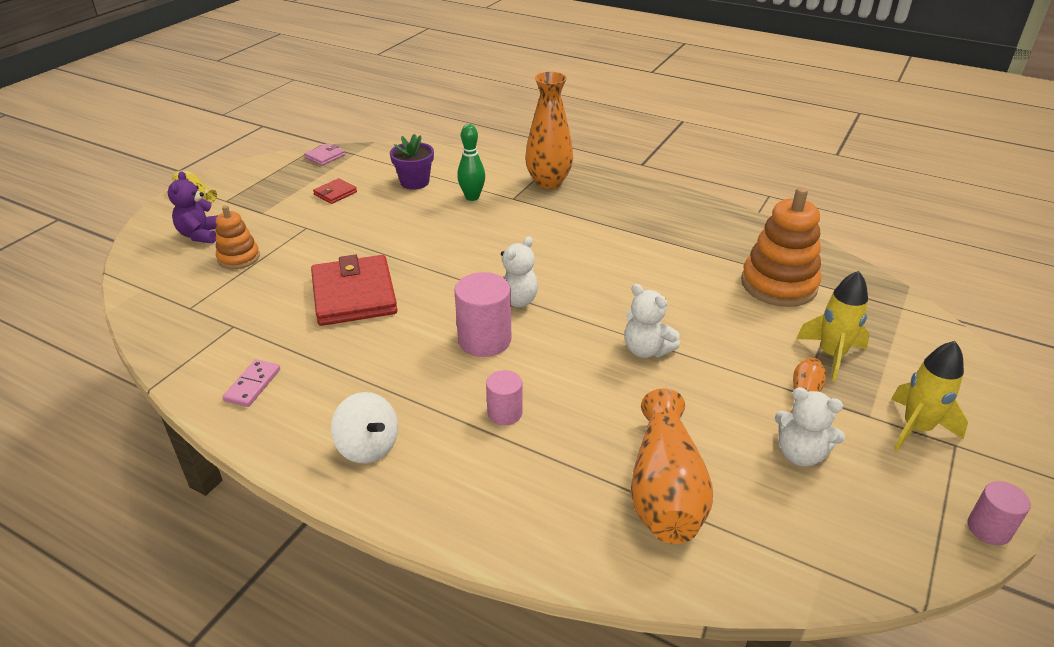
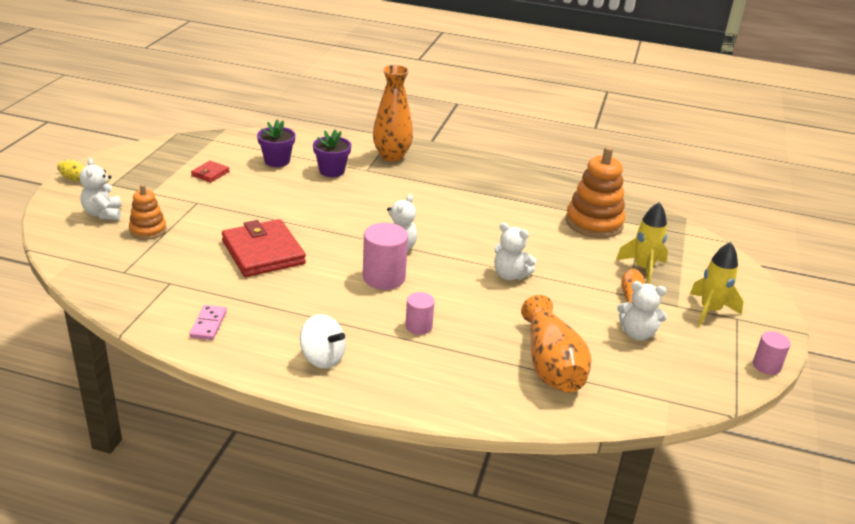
camera: 15 degrees left, 5 degrees down
purple teddy bear [168,171,218,244] -> white teddy bear [79,158,121,220]
pink wallet [304,143,345,166] -> none
green bowling pin [457,124,485,201] -> purple flower pot [313,129,351,177]

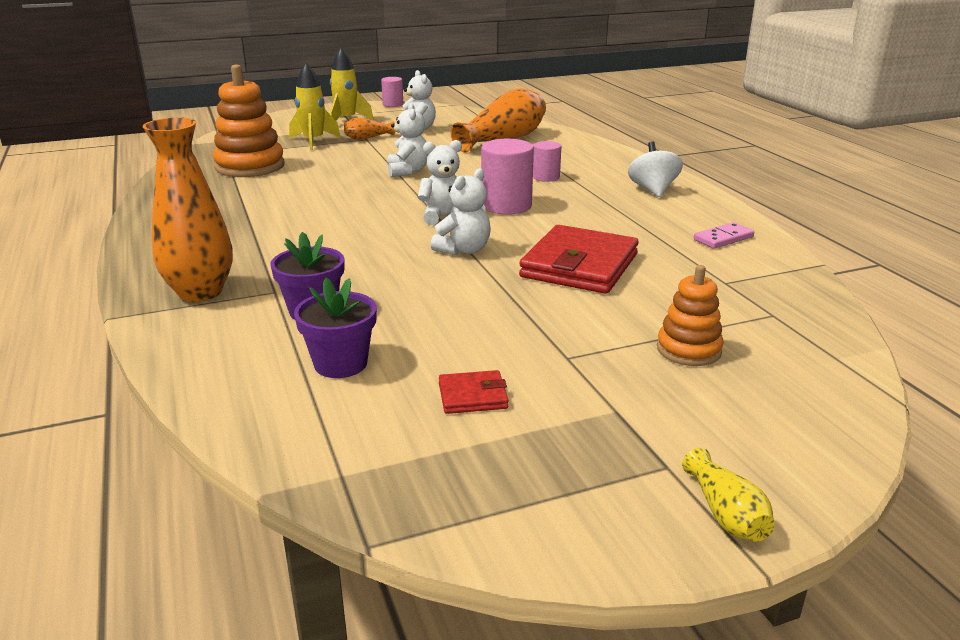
camera: 125 degrees left, 5 degrees down
white teddy bear [79,158,121,220] -> white teddy bear moved to [431,168,491,255]

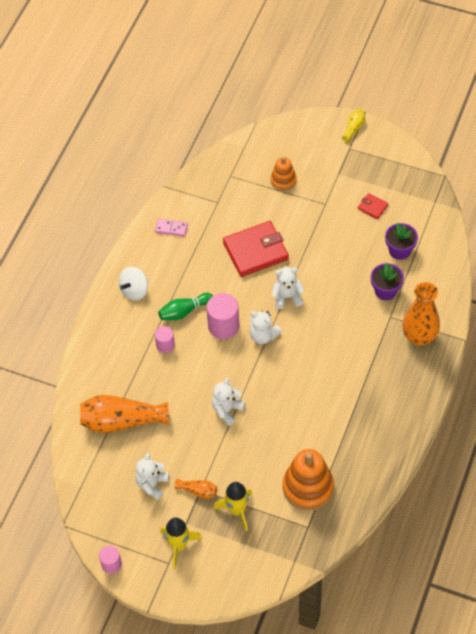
camera: 135 degrees left, 30 degrees up
none -> green bowling pin [158,293,213,320]

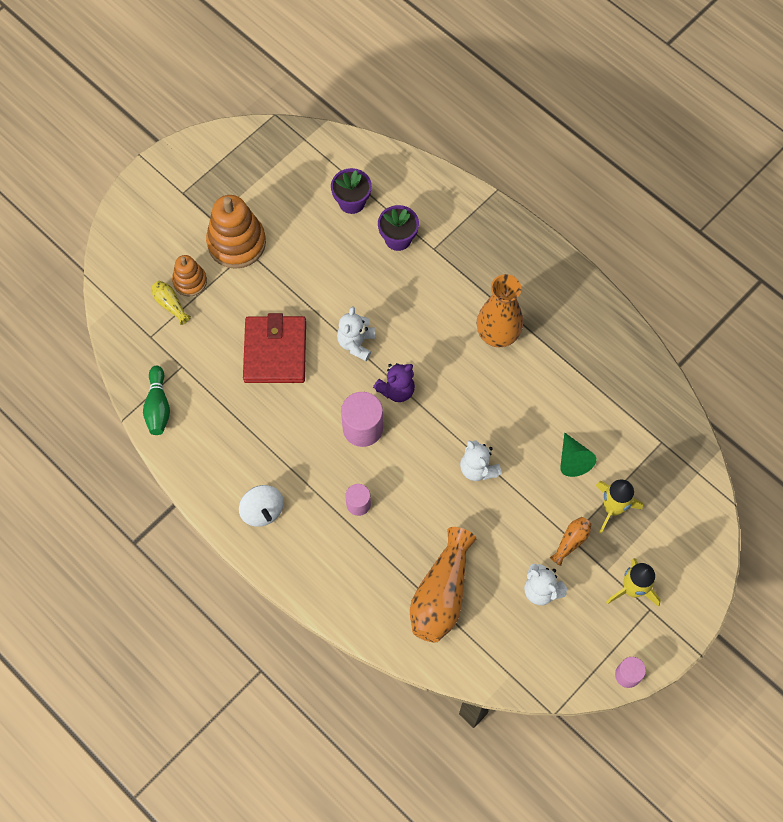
camera: 70 degrees left, 10 degrees up
pink domino [155,219,188,236] -> none
green bowling pin [158,293,213,320] -> green bowling pin moved to [143,366,170,435]
white teddy bear [250,311,282,344] -> purple teddy bear [373,363,415,402]
orange stacking toy [283,449,334,511] -> orange stacking toy moved to [206,195,266,269]
yellow vase [342,109,365,143] -> yellow vase moved to [151,281,191,325]
red wallet [358,193,388,219] -> none
orange vase [402,282,440,346] -> orange vase moved to [476,274,523,347]
none -> green cone [560,432,596,477]

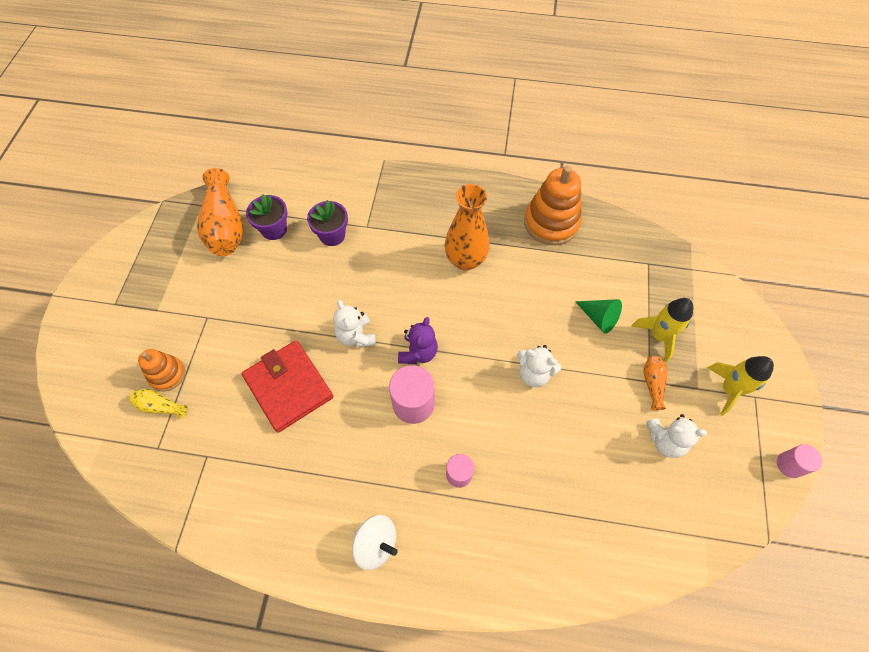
camera: 35 degrees left, 5 degrees down
green bowling pin [143,366,170,435] -> none
orange stacking toy [206,195,266,269] -> orange stacking toy moved to [524,165,582,245]
orange vase [410,527,476,643] -> orange vase moved to [197,168,244,256]

